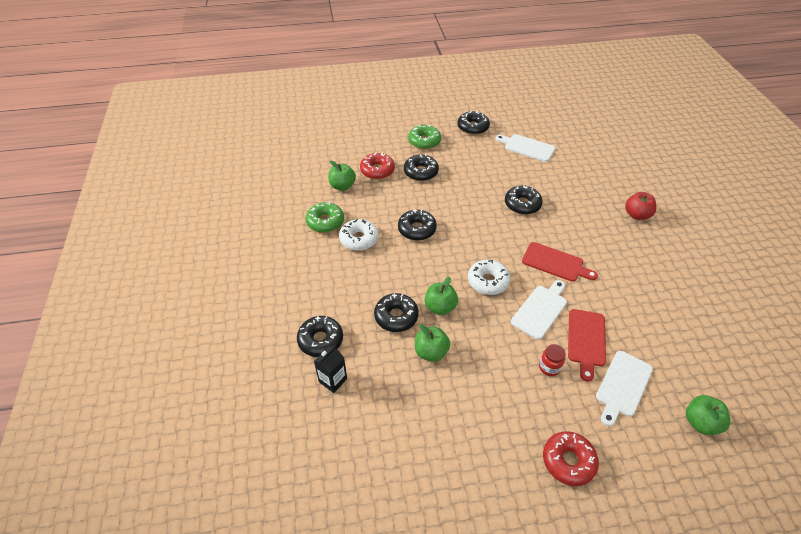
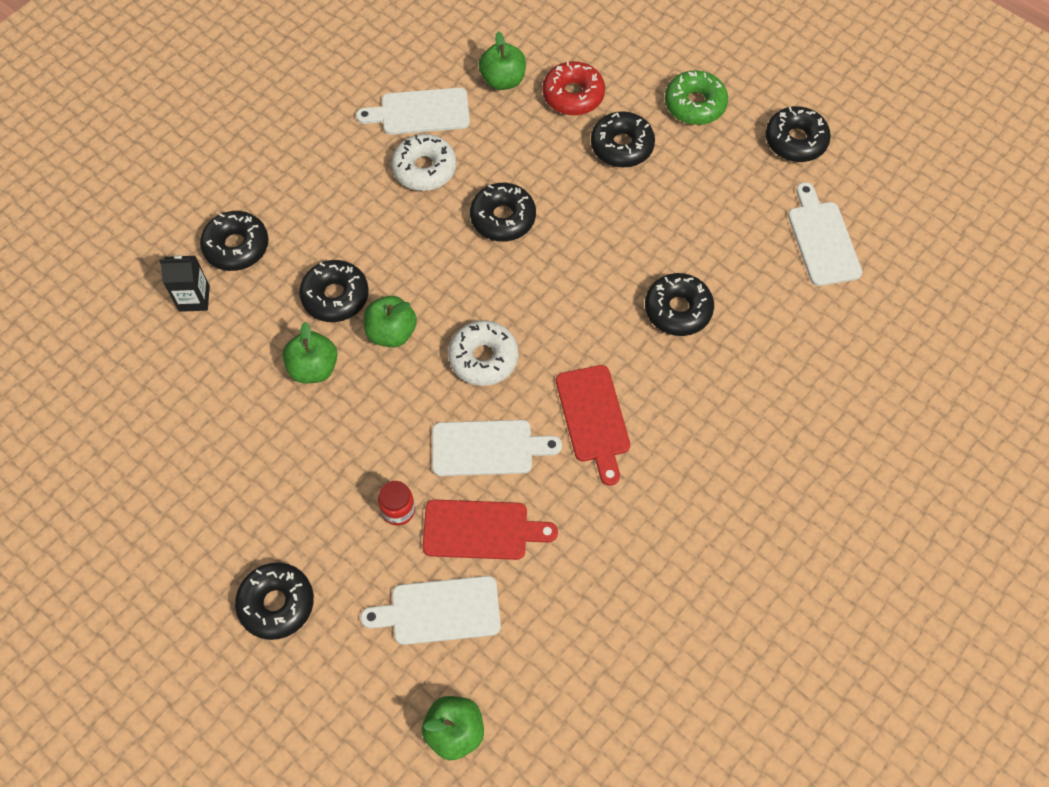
camera: 50 degrees right, 15 degrees up
green donut [306,202,344,233] -> white cutting board [356,88,470,135]
red donut [543,431,599,486] -> black donut [235,563,314,640]
red cutting board [568,309,606,382] -> red cutting board turned 150 degrees counterclockwise [422,499,558,560]
red apple [625,192,656,220] -> none

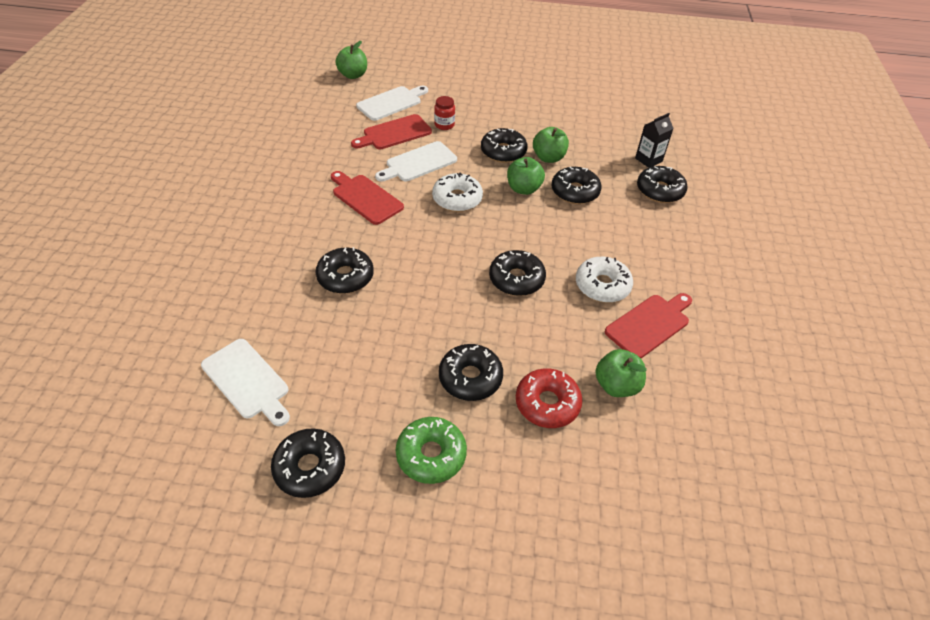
camera: 145 degrees right, 15 degrees down
black donut [235,563,314,640] -> black donut moved to [481,128,527,163]
white cutting board [356,88,470,135] -> red cutting board [605,293,692,358]

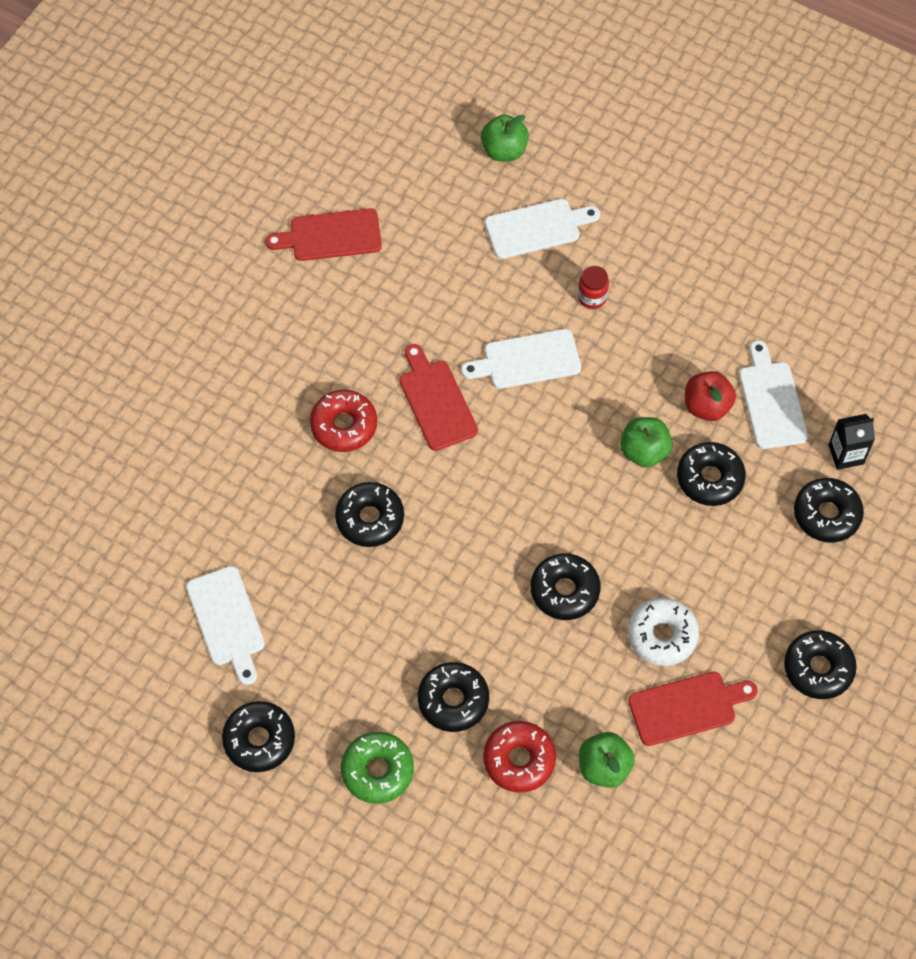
camera: 25 degrees right, 15 degrees up
red cutting board [351,114,432,149] -> red cutting board moved to [265,208,382,261]
white donut [432,173,483,212] -> none
black donut [481,128,527,163] -> black donut moved to [784,630,857,699]
green apple [533,127,569,163] -> red apple [685,371,736,421]
none -> red donut [310,389,377,452]
none -> white cutting board [739,340,808,449]

